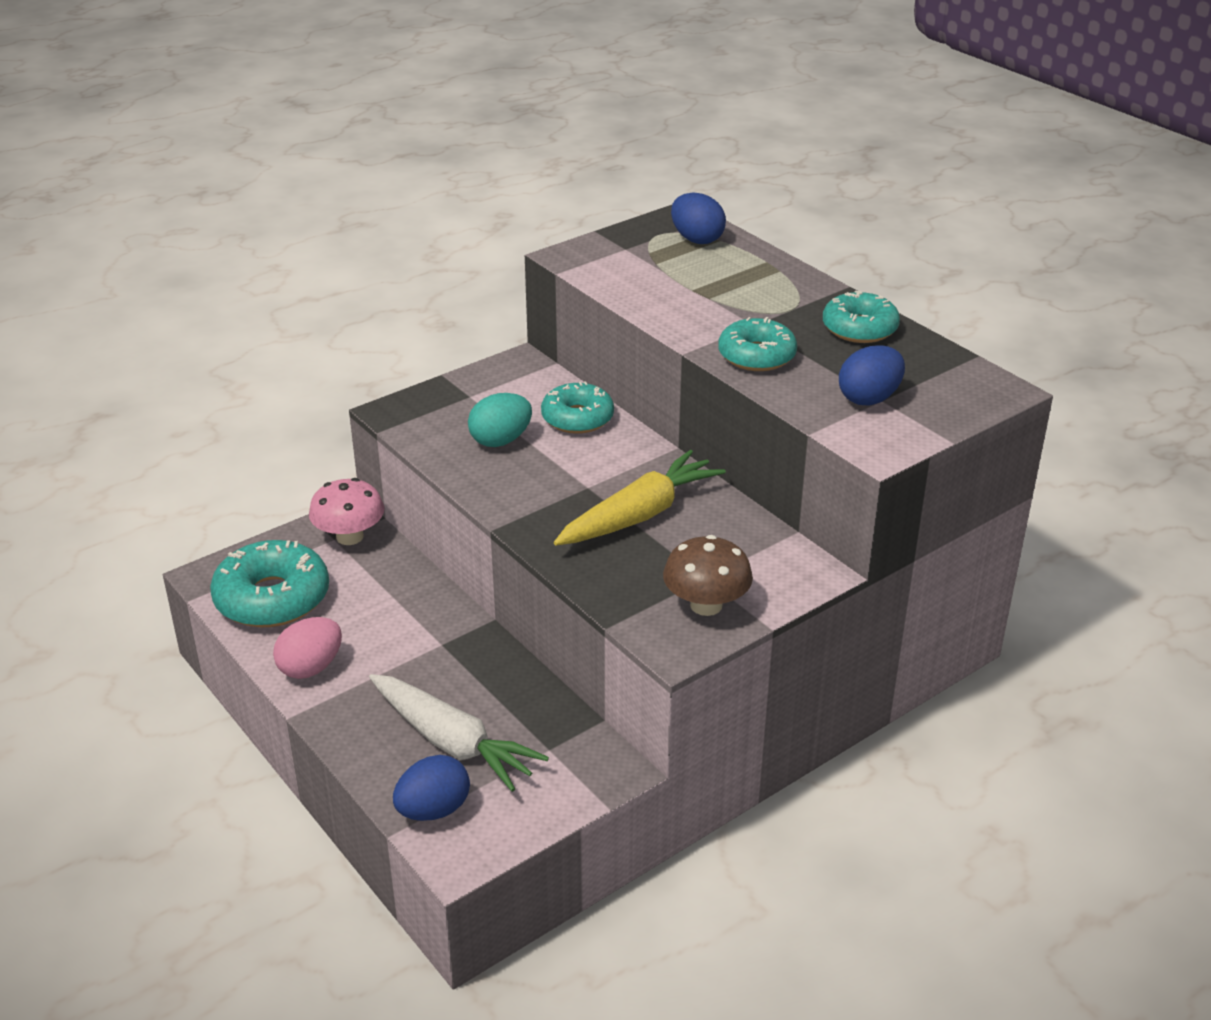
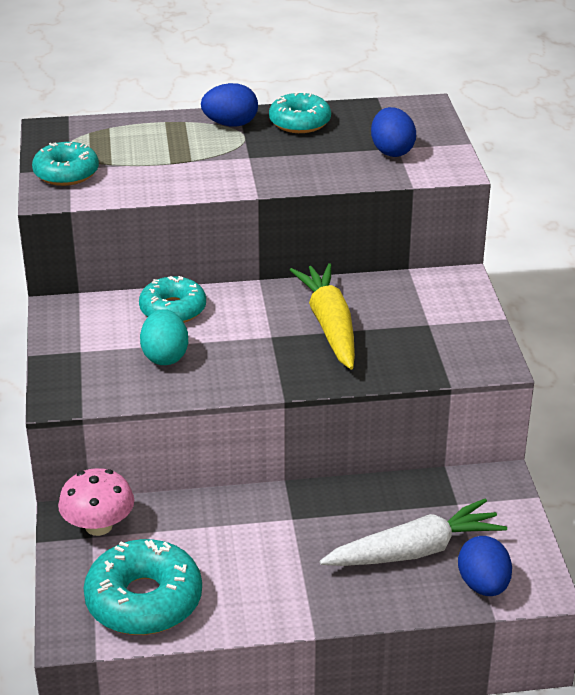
camera: 60 degrees left, 0 degrees up
pink egg [273,617,342,679] -> none
brown mushroom [663,535,753,616] -> none
blue egg [671,193,726,244] -> blue egg moved to [201,83,258,127]
turquoise donut [718,317,797,371] -> turquoise donut moved to [32,142,99,186]

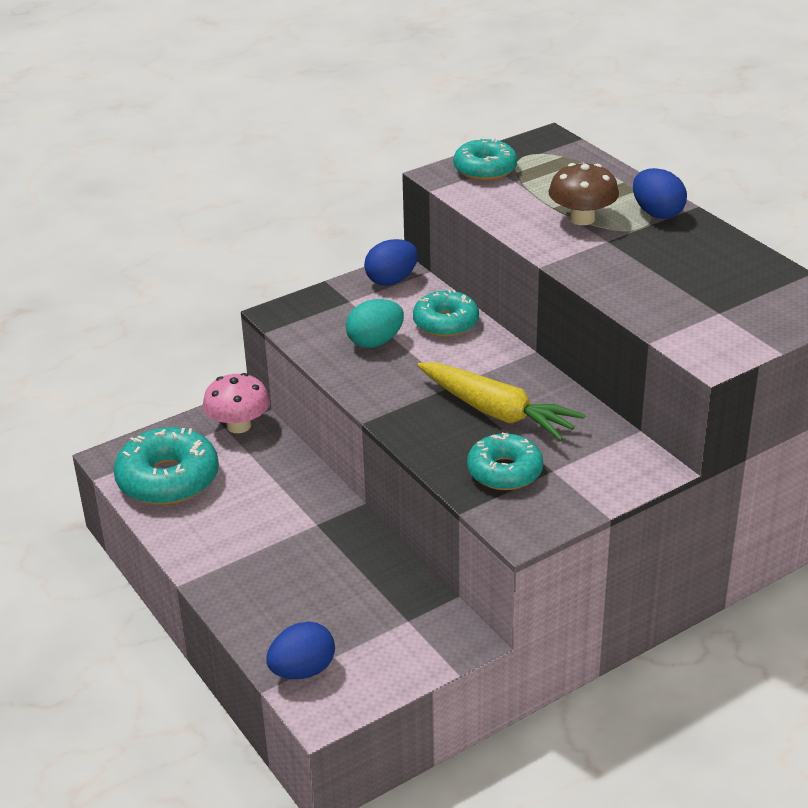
camera: 65 degrees right, 0 degrees up
turquoise donut [269,92,331,133] -> turquoise donut moved to [467,433,543,490]
yellow carrot [290,263,355,369] -> yellow carrot turned 75 degrees clockwise [417,362,586,441]
white carrot [320,499,507,566] -> none
blue egg [371,107,416,157] -> blue egg moved to [364,239,418,286]
none -> brown mushroom [549,163,619,225]

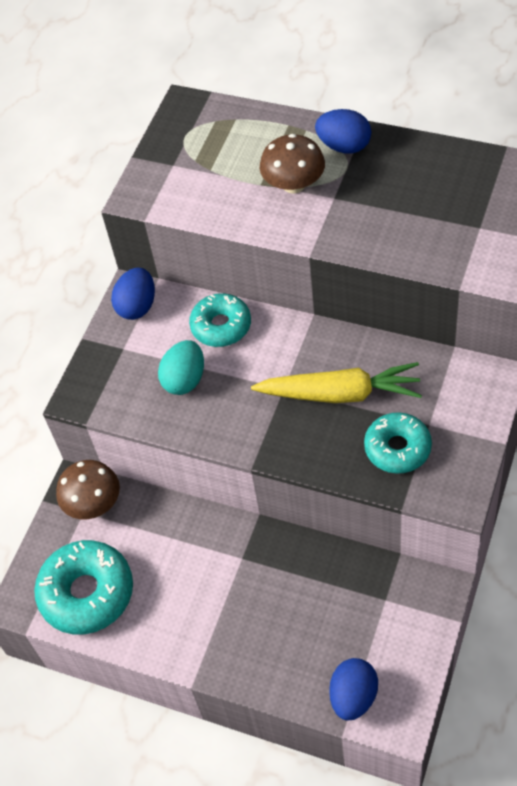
camera: 30 degrees left, 20 degrees up
pink mushroom [203,373,270,433] -> brown mushroom [56,460,120,519]
turquoise donut [453,138,517,181] -> none

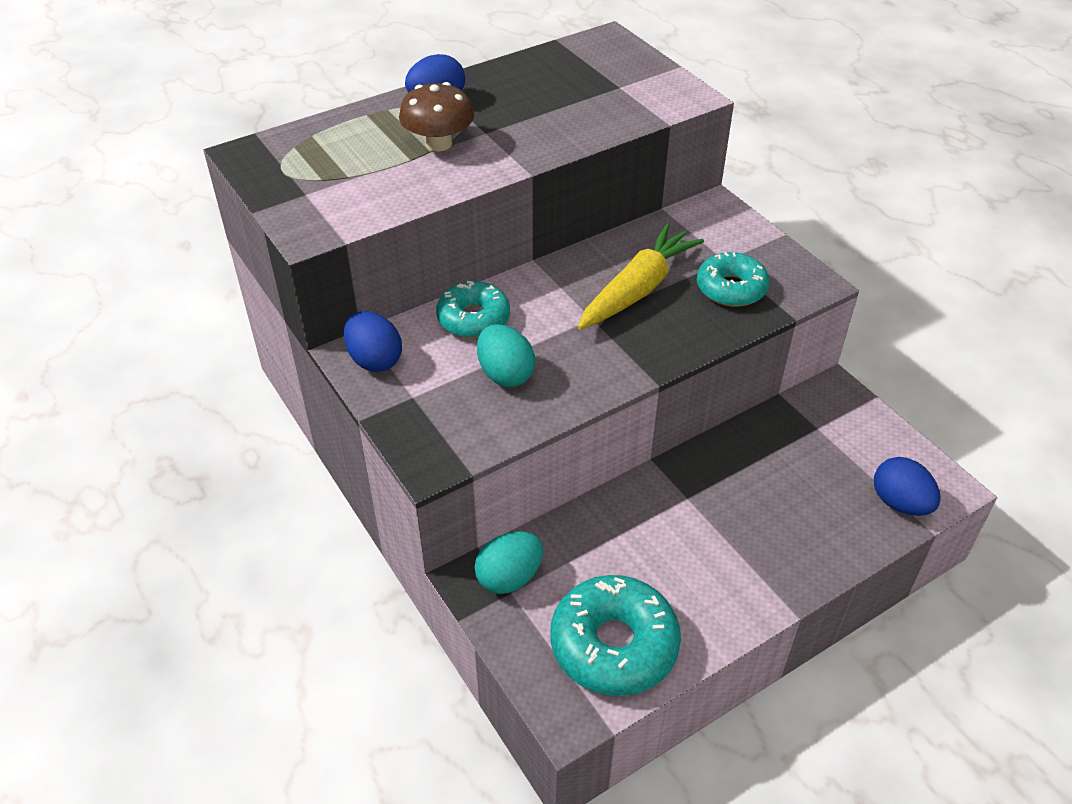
camera: 60 degrees left, 10 degrees down
brown mushroom [56,460,120,519] -> turquoise egg [475,531,543,594]

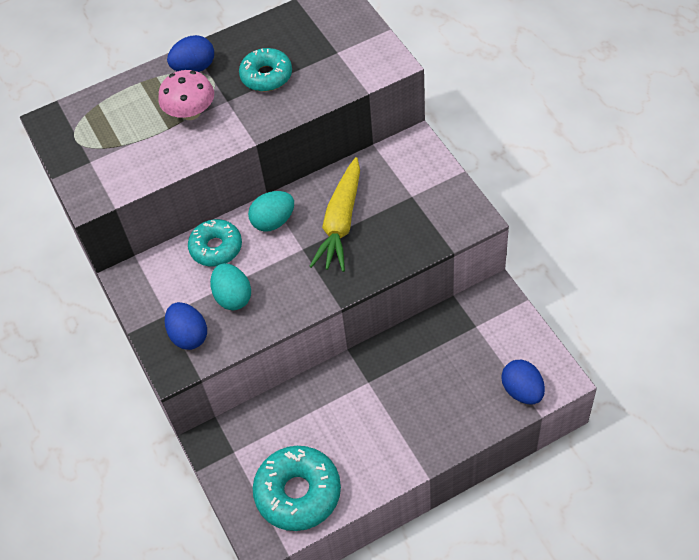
camera: 10 degrees right, 10 degrees up
blue egg [344,311,402,372] -> blue egg moved to [165,302,207,350]
brown mushroom [399,82,474,151] -> pink mushroom [158,70,214,120]
turquoise egg [475,531,543,594] -> turquoise egg moved to [248,191,294,232]
yellow carrot [578,224,704,330] -> yellow carrot turned 150 degrees clockwise [309,157,360,272]
turquoise donut [697,252,769,307] -> turquoise donut moved to [239,48,292,92]

